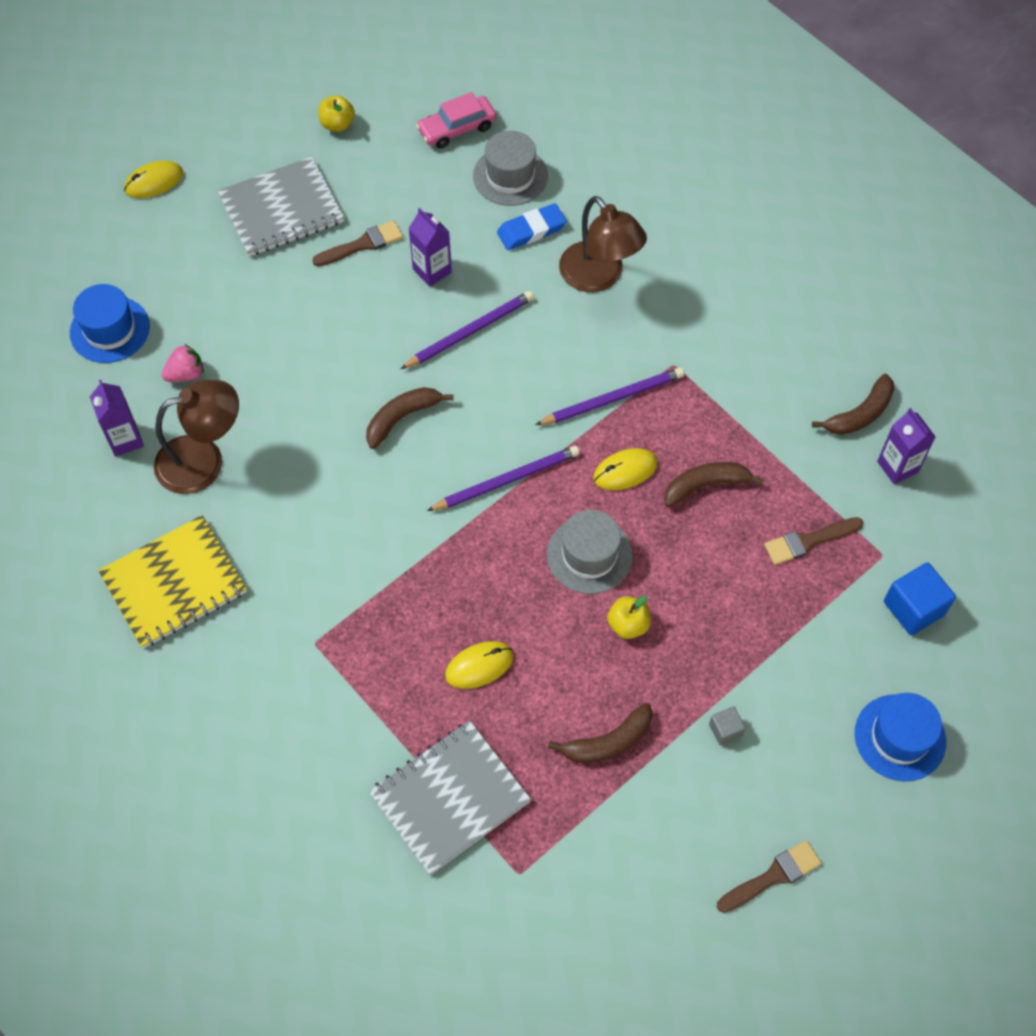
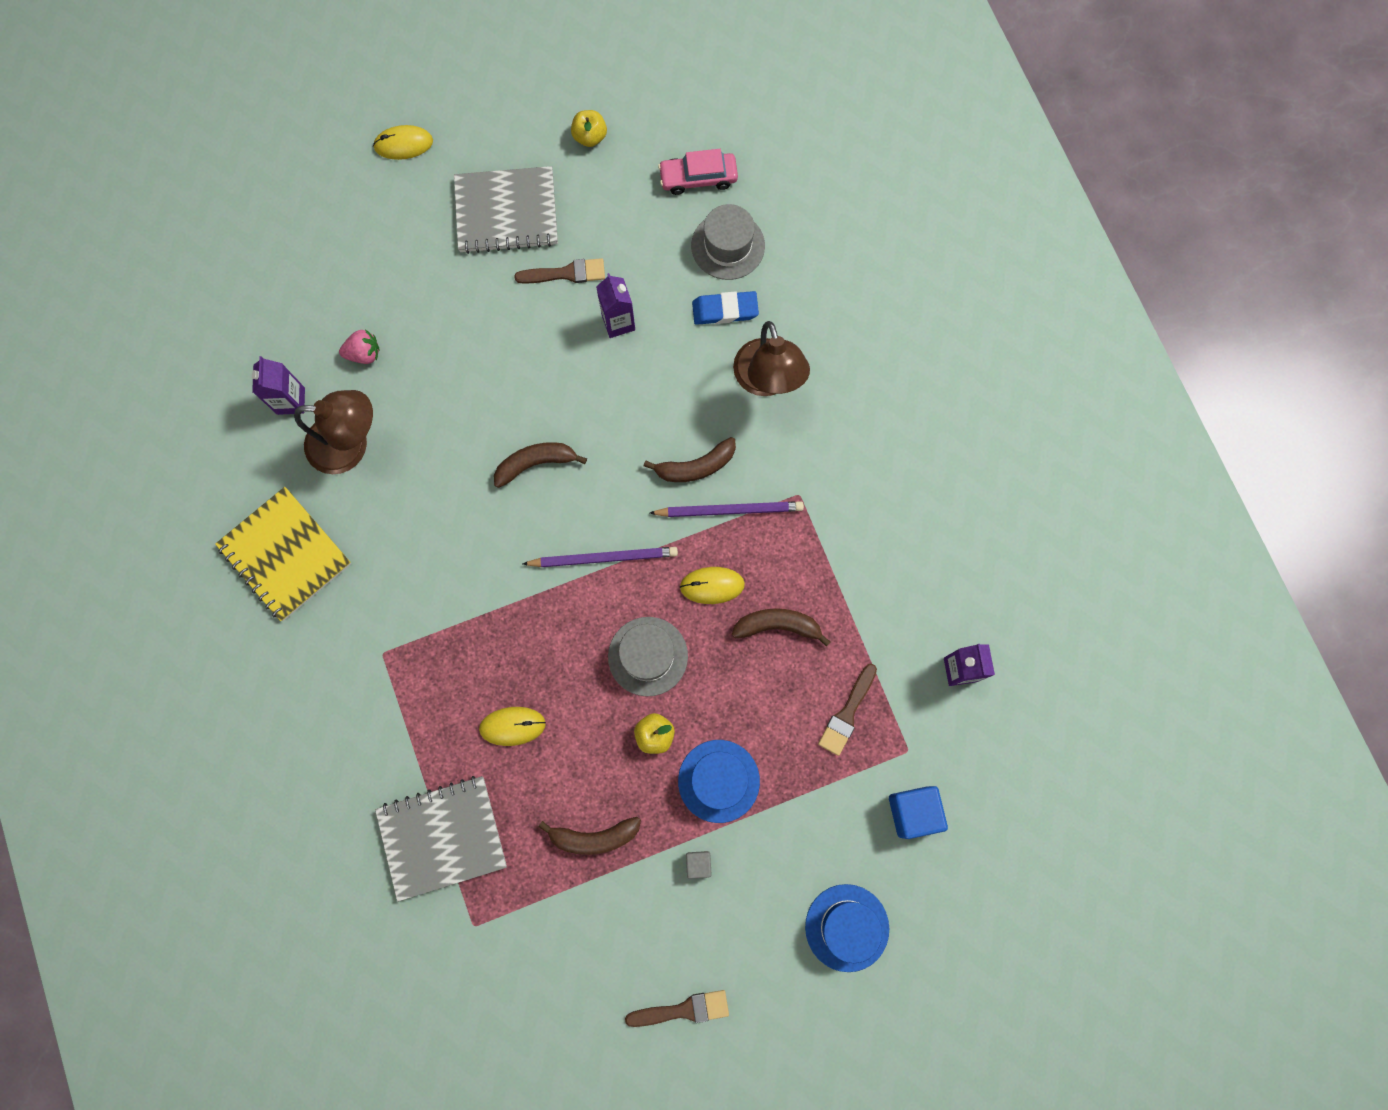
camera: 20 degrees right, 15 degrees up
blue hat [70,284,150,363] -> blue hat moved to [678,740,760,823]
yellow notebook [98,515,247,649] -> yellow notebook turned 60 degrees clockwise [215,487,351,621]
purple pencil [401,291,534,369] -> none
brown brush [764,517,864,565] -> brown brush turned 60 degrees counterclockwise [818,664,877,756]
brown banana [812,374,894,435] -> brown banana moved to [644,437,736,482]

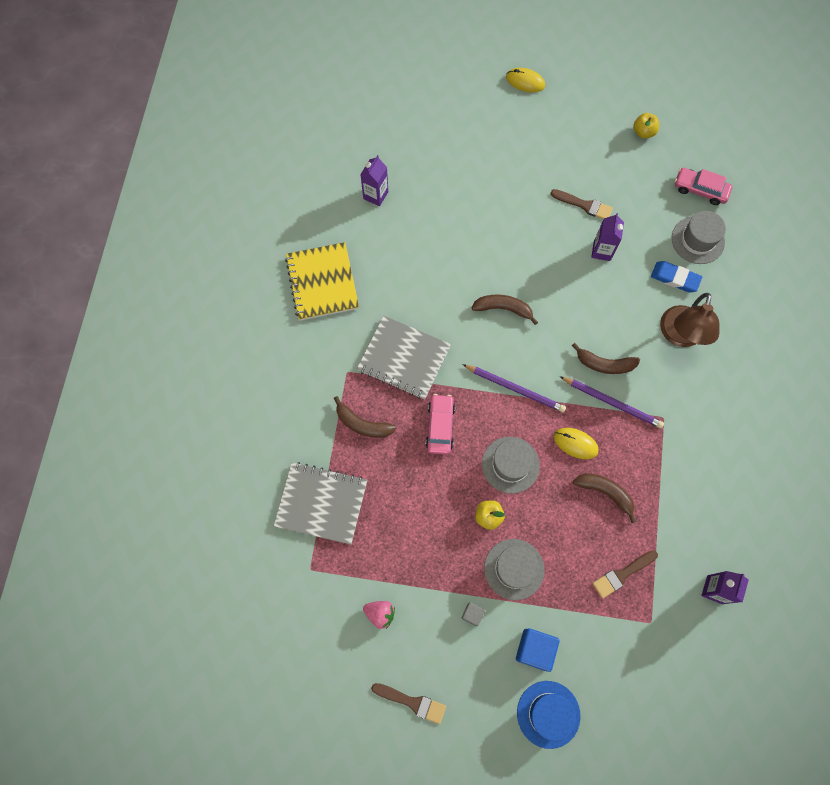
camera: 30 degrees right, 5 degrees down
brown lamp [294,390,373,474] -> none
pink strawberry [339,329,380,364] -> pink strawberry moved to [363,601,395,629]
grey notebook [454,166,558,254] -> grey notebook moved to [357,316,451,399]
yellow mouse [479,707,546,746] -> none
brown banana [538,817,641,855] -> brown banana moved to [334,396,396,438]
blue hat [678,740,760,823] -> grey hat [484,539,545,600]
blue cube [889,786,948,839] -> blue cube moved to [516,628,560,672]
none -> pink car [426,394,455,455]

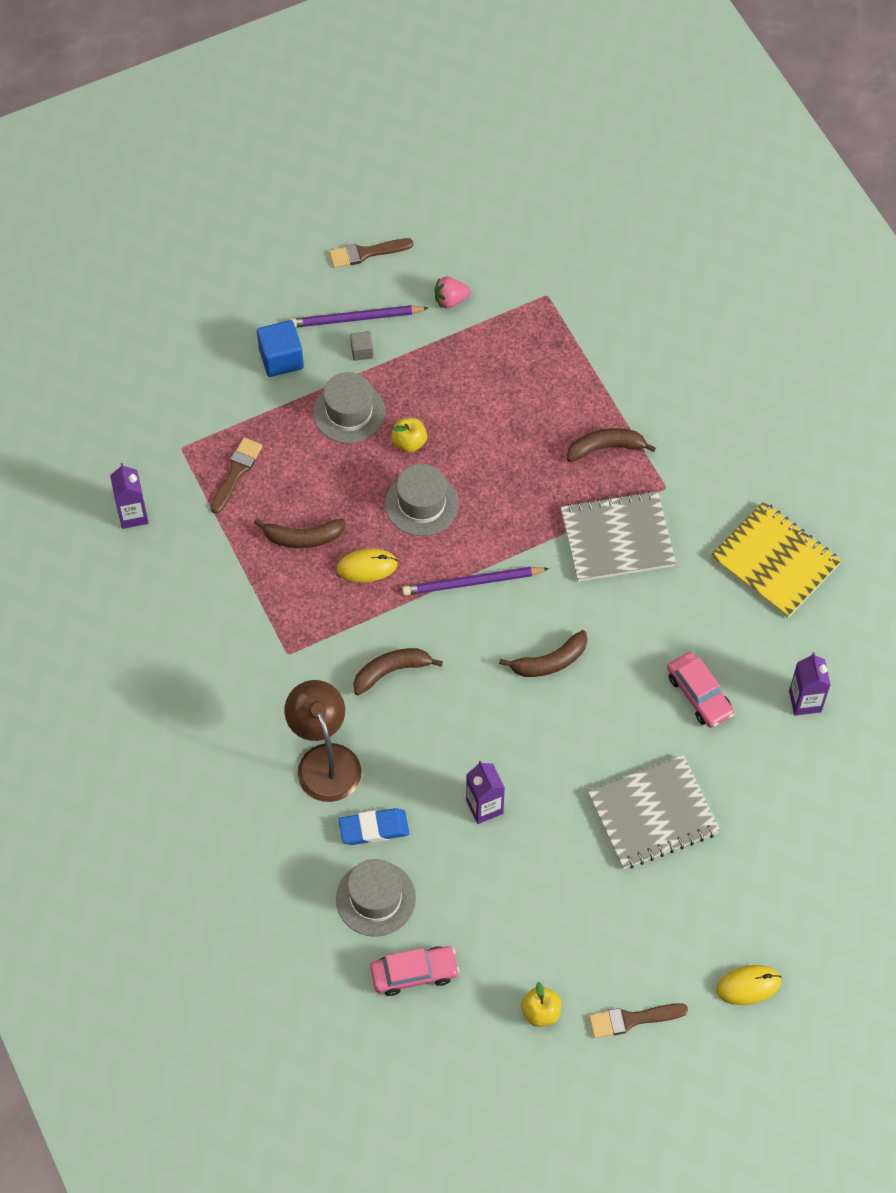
camera: 145 degrees right, 10 degrees down
grey notebook [274,462,368,545] -> grey notebook moved to [587,755,720,869]
pink car [426,394,455,455] -> pink car moved to [667,652,734,728]
blue hat [517,681,580,749] -> none
brown brush [550,189,613,219] -> brown brush moved to [589,1003,688,1038]
purple pencil [559,376,664,428] -> purple pencil moved to [290,305,428,327]

